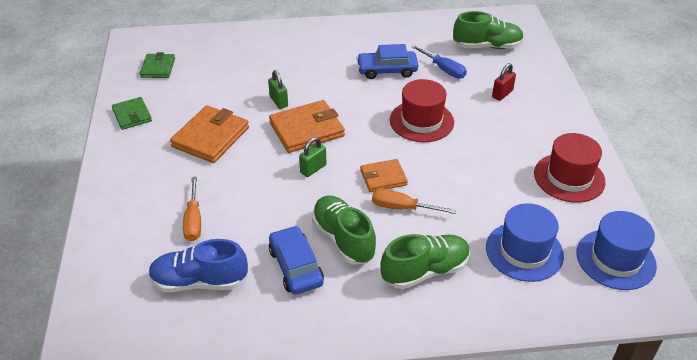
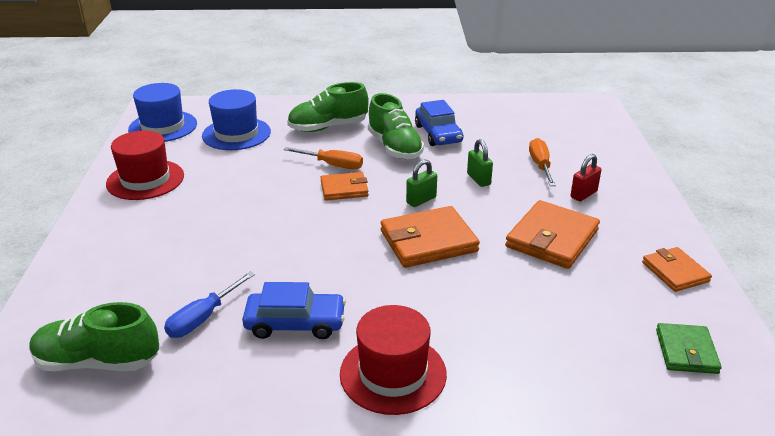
camera: 175 degrees left, 10 degrees down
green wallet [112,97,152,130] -> orange wallet [642,247,712,292]
blue shoe [149,239,248,292] -> none
green padlock [268,70,288,109] -> green padlock moved to [467,139,493,187]
red hat [390,79,454,142] -> red hat moved to [340,305,447,415]
blue screwdriver [411,45,467,79] -> blue screwdriver turned 105 degrees counterclockwise [164,272,255,338]
red padlock [492,63,516,101] -> red padlock moved to [570,154,601,201]

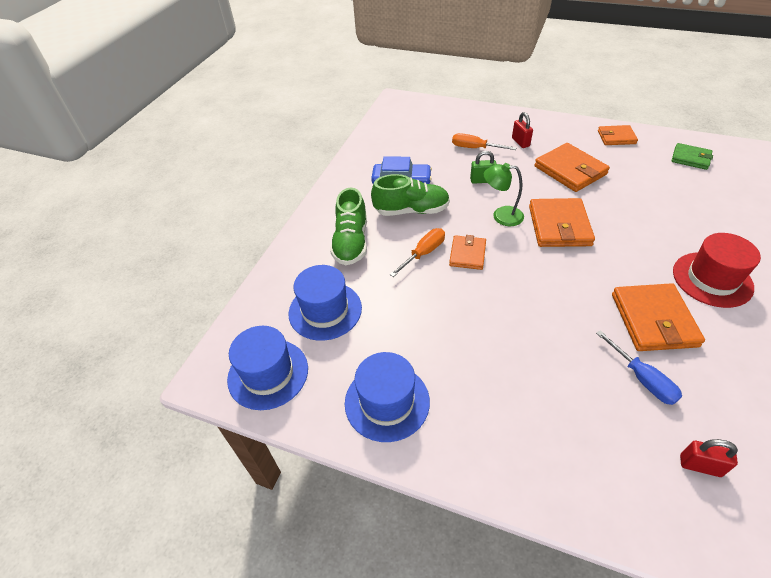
camera: 65 degrees left, 15 degrees up
green shoe [29,302,159,371] -> red padlock [680,439,738,477]
red hat [106,131,184,200] -> blue hat [345,352,430,442]
blue car [242,282,346,339] -> orange wallet [612,283,705,351]
green padlock [406,159,437,207] -> green lamp [484,163,524,226]

